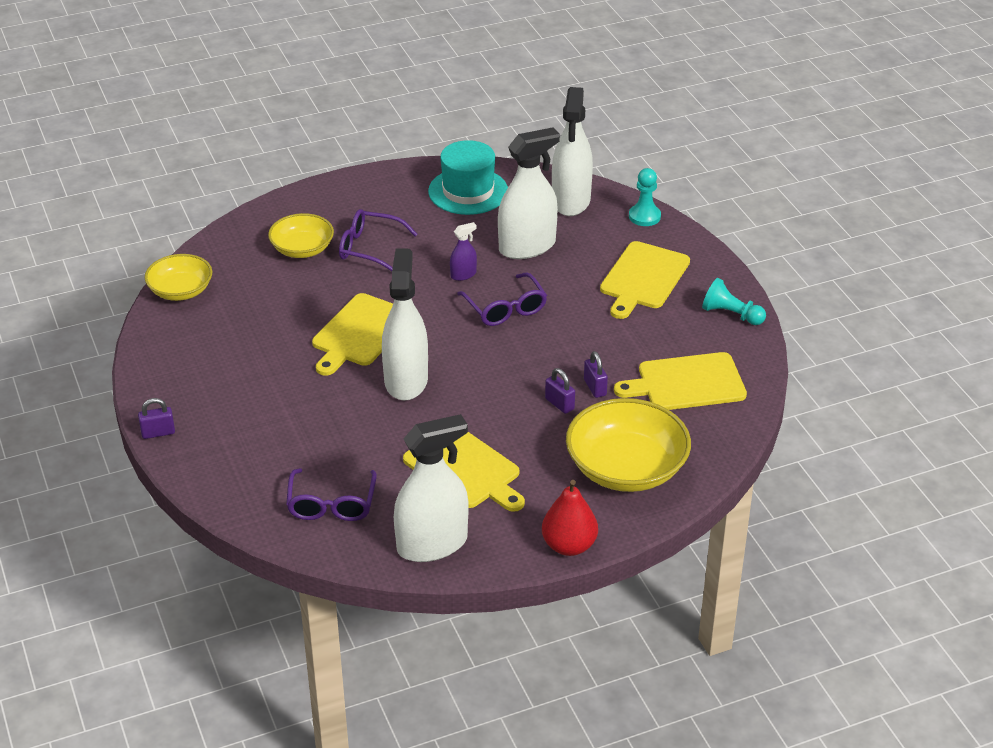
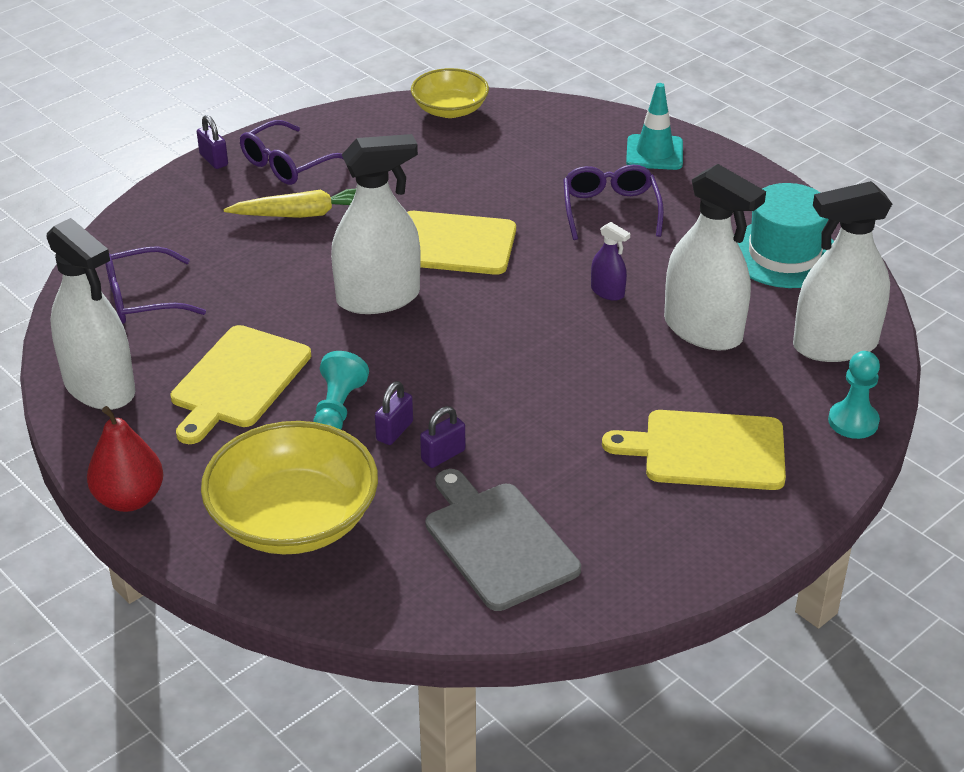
camera: 70 degrees right, 0 degrees up
yellow bowl [268,213,334,258] -> none
purple glasses [457,273,547,326] -> purple glasses moved to [240,120,343,185]
yellow cutting board [614,352,747,410] -> grey cutting board [426,469,581,611]
turquoise pawn [702,278,766,325] -> turquoise pawn moved to [313,351,369,430]
none -> yellow carrot [224,189,356,218]
none -> turquoise traffic cone [626,83,683,170]

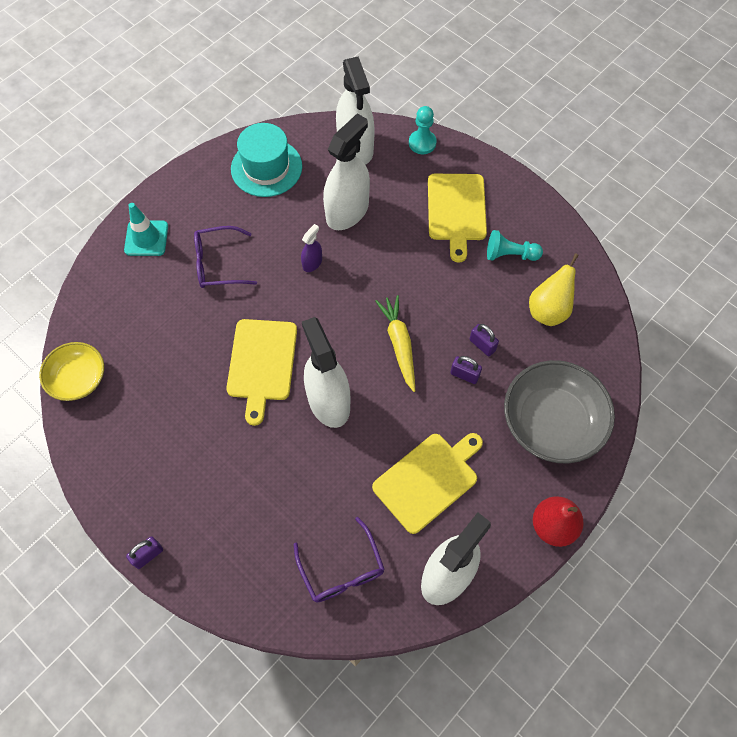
camera: 95 degrees left, 25 degrees up
yellow cutting board [171,325,311,444] -> yellow cutting board turned 60 degrees counterclockwise [372,433,483,534]
yellow bowl [201,421,378,554] -> grey bowl [504,360,615,464]
yellow carrot [224,189,356,218] -> yellow carrot moved to [375,295,415,392]
purple glasses [240,120,343,185] -> none
turquoise pawn [313,351,369,430] -> turquoise pawn moved to [487,230,543,261]
grey cutting board [426,469,581,611] -> yellow pear [529,253,579,326]

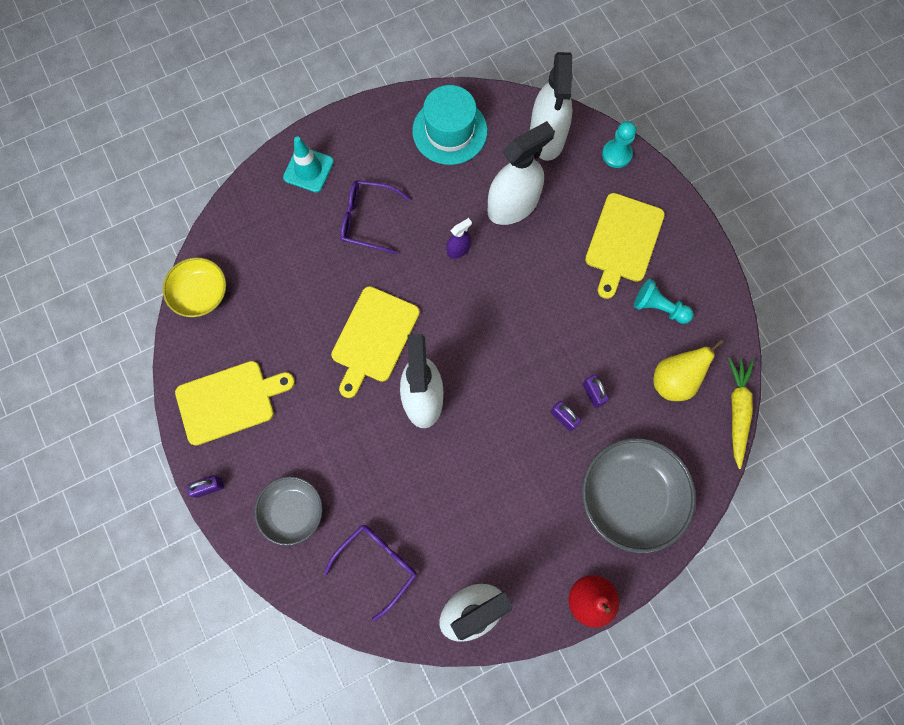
camera: 20 degrees right, 10 degrees up
purple glasses [294,517,385,602] -> purple glasses turned 135 degrees counterclockwise [324,525,417,621]
yellow cutting board [372,433,483,534] -> yellow cutting board moved to [175,361,295,446]
yellow carrot [375,295,415,392] -> yellow carrot moved to [728,358,754,469]
none -> grey bowl [254,476,323,546]

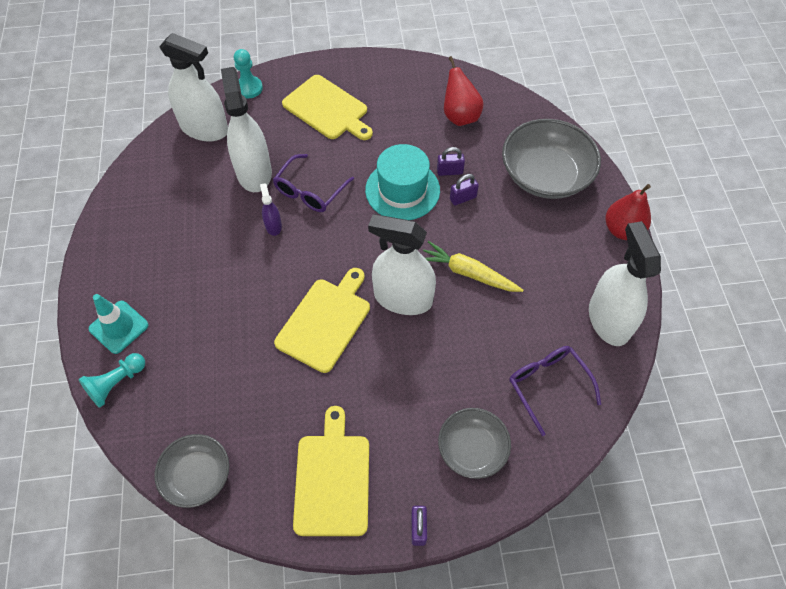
camera: 70 degrees left, 15 degrees down
yellow bowl [163,257,226,317] -> grey bowl [154,434,229,508]
yellow cutting board [331,286,420,398] -> yellow cutting board turned 105 degrees counterclockwise [274,268,370,373]
purple glasses [341,180,410,254] -> purple glasses moved to [273,154,354,212]
turquoise hat [412,85,487,165] -> turquoise hat moved to [365,144,440,220]
turquoise pawn [634,279,693,324] -> turquoise pawn moved to [79,353,145,408]
yellow pear [653,339,724,401] -> red pear [444,56,484,126]
yellow carrot [728,358,754,469] -> yellow carrot moved to [423,241,523,292]

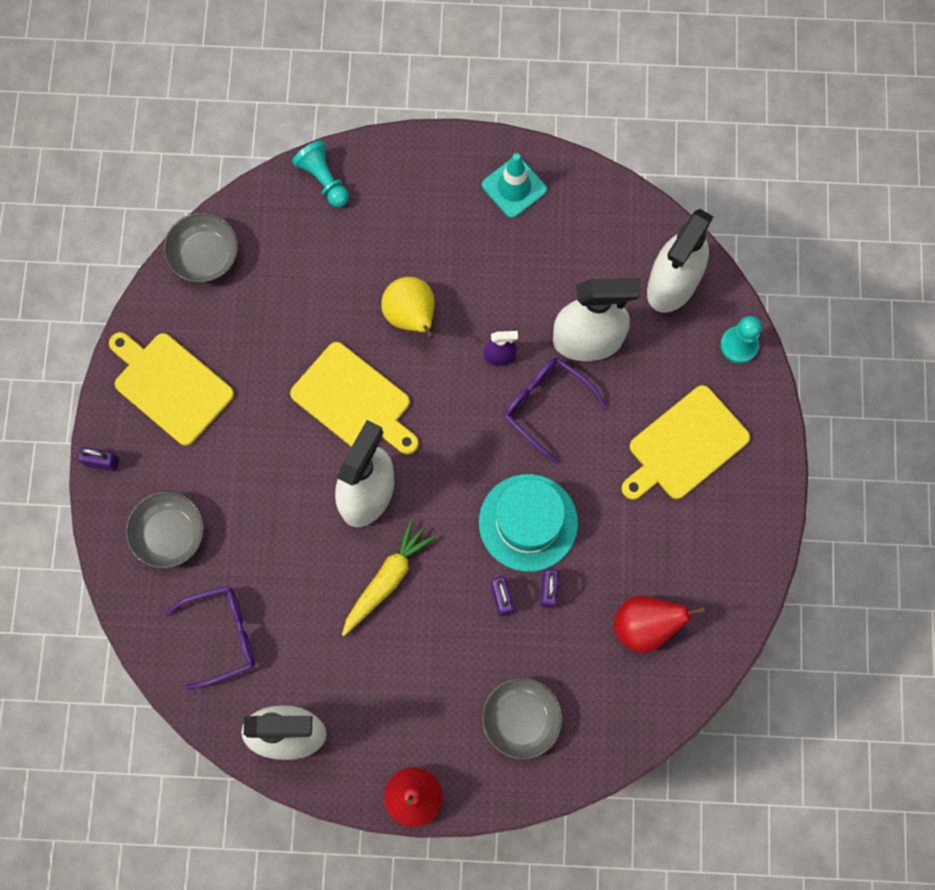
camera: 100 degrees right, 15 degrees up
turquoise traffic cone [89,294,148,354] -> turquoise traffic cone moved to [482,153,547,218]
yellow cutting board [293,406,369,536] -> yellow cutting board turned 150 degrees counterclockwise [109,332,234,446]
grey bowl [502,119,601,199] -> grey bowl [482,677,563,760], size x0.61
none -> yellow pear [381,277,434,339]

